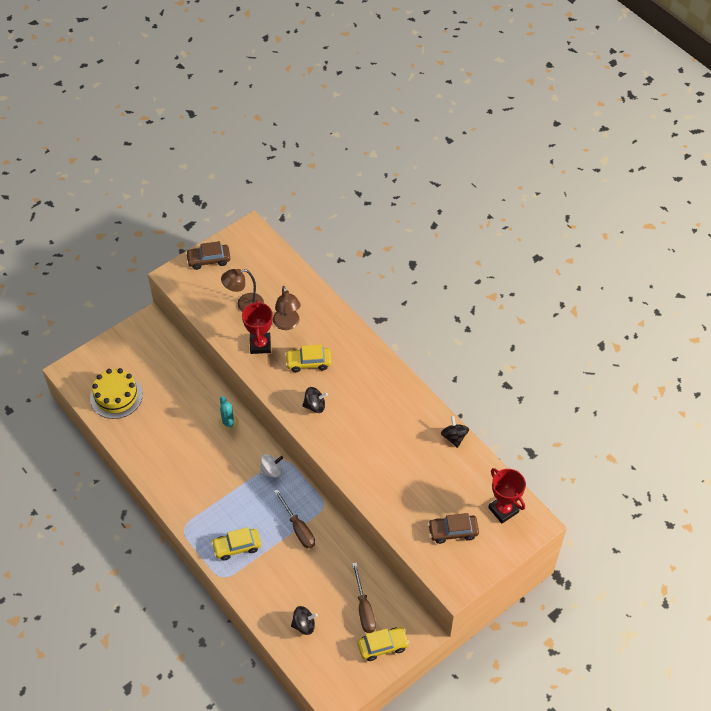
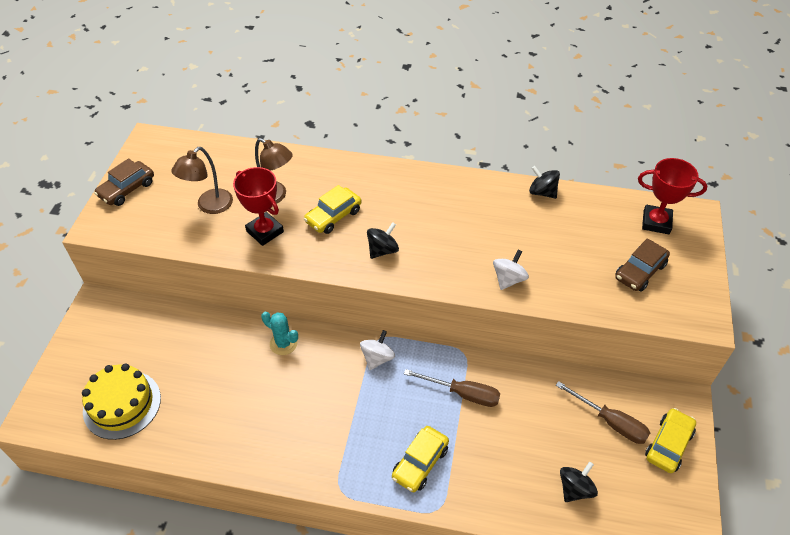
camera: 40 degrees left, 5 degrees down
none -> white spinning top [493,250,529,290]

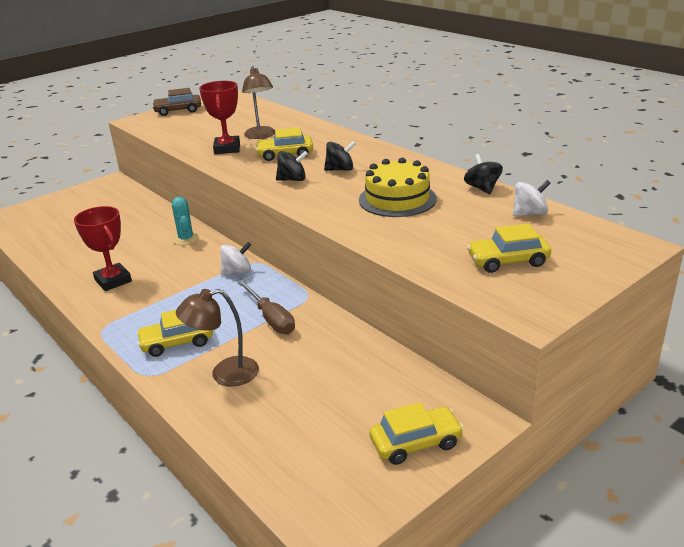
camera: 40 degrees right, 20 degrees down
yellow cake [82,364,161,440] -> yellow cake moved to [359,158,437,217]
brown lamp [171,147,233,214] -> brown lamp moved to [176,289,259,387]
white spinning top [493,250,529,290] -> white spinning top moved to [513,180,551,216]
brown screwdriver [556,381,650,444] -> none
black spinning top [560,461,598,502] -> black spinning top moved to [324,141,356,171]
brown car [615,238,670,292] -> yellow car [467,224,551,273]
red trophy [638,158,708,234] -> red trophy moved to [74,206,132,291]

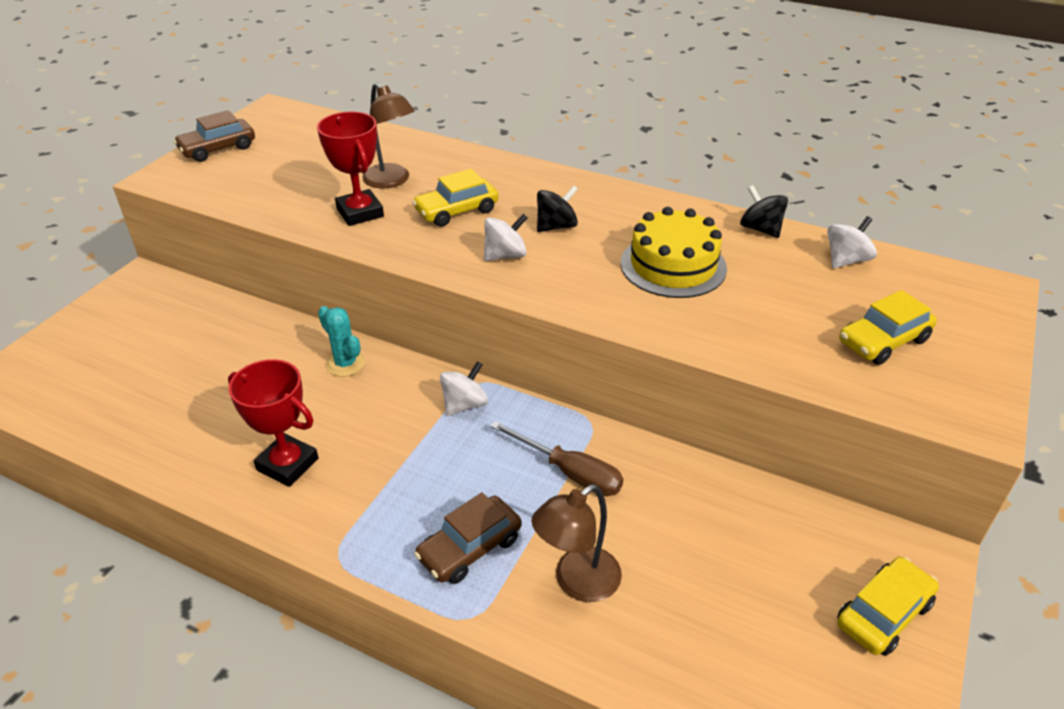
camera: 25 degrees left, 10 degrees up
yellow car [136,310,213,357] -> brown car [414,492,522,584]
black spinning top [276,151,308,181] -> white spinning top [484,214,528,261]

